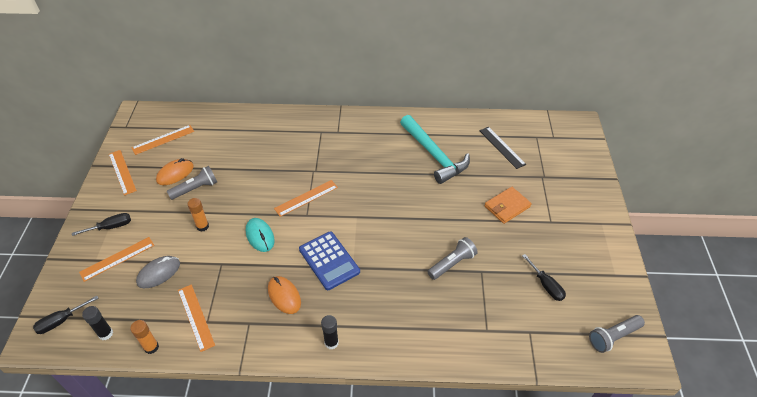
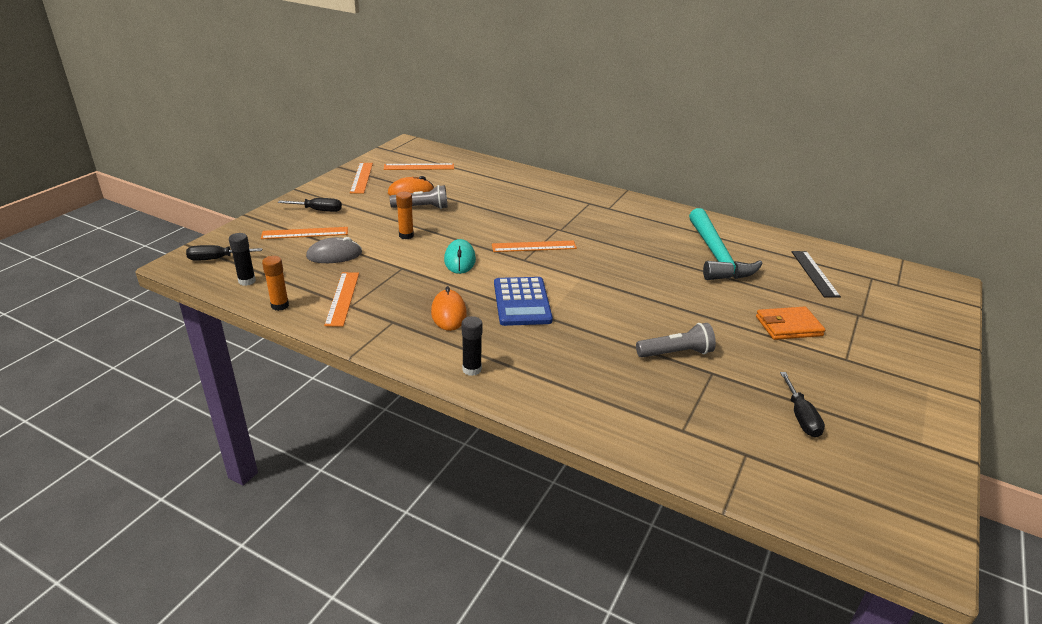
camera: 25 degrees right, 15 degrees down
grey flashlight [589,315,645,353] -> none

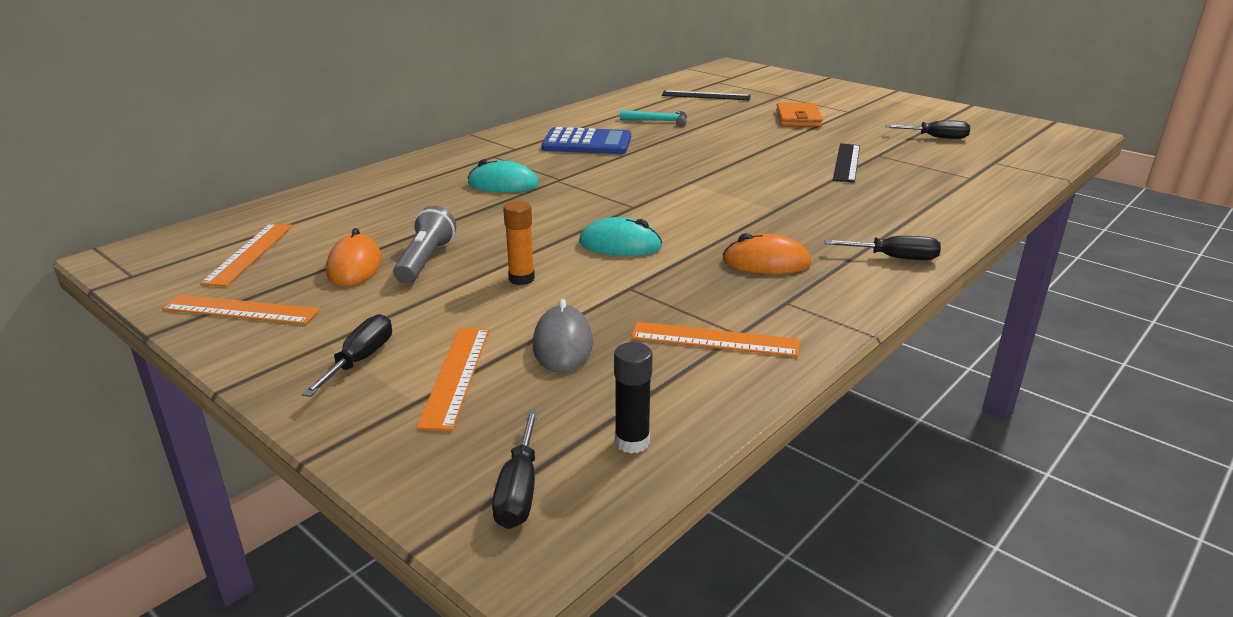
camera: 75 degrees left, 5 degrees down
orange glue stick [262,256,289,311] -> none
black glue stick [462,316,482,376] -> black screwdriver [825,236,941,260]
orange ruler [492,241,577,252] -> none
blue calculator [494,277,553,326] -> blue calculator moved to [541,127,631,154]
grey flashlight [636,323,716,358] -> black ruler [833,143,860,183]
turquoise hammer [689,208,763,280] -> turquoise hammer [620,110,687,127], size x0.49
none -> turquoise mouse [468,159,539,192]

